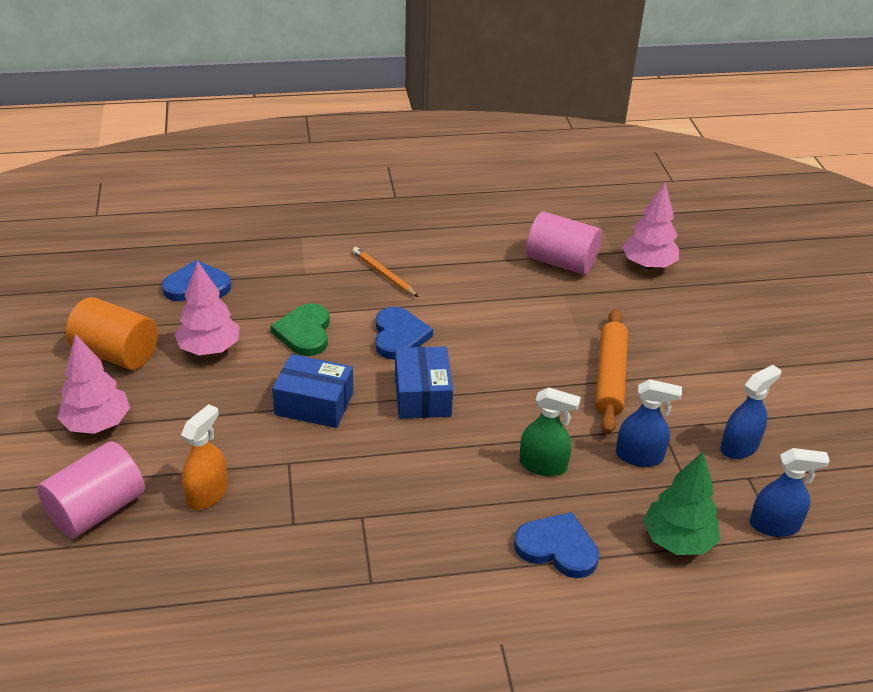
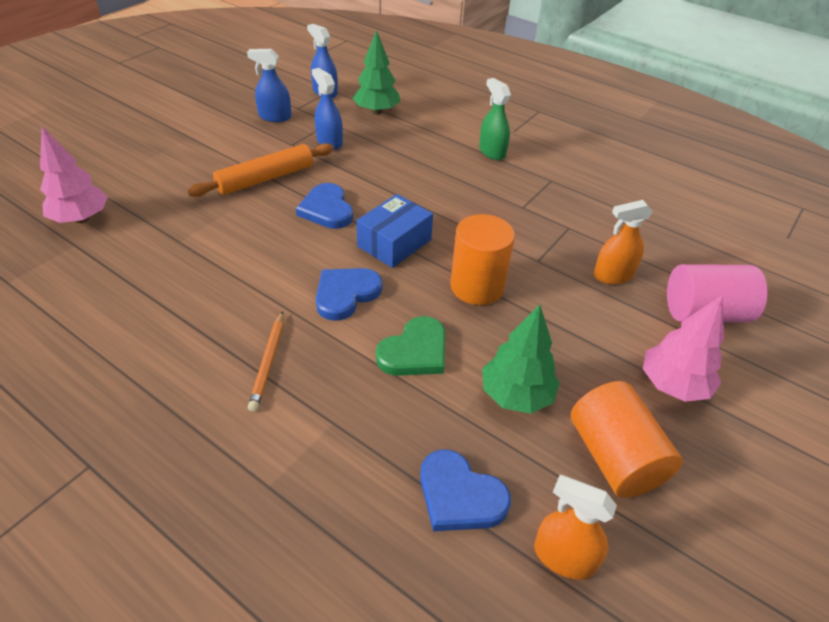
camera: 135 degrees left, 5 degrees up
pink tree [175,261,240,355] -> green tree [482,304,560,414]
blue box [272,354,353,428] -> orange cylinder [450,214,515,305]
blue heart [514,512,599,578] -> blue heart moved to [296,183,353,229]
green spray bottle [519,387,581,476] -> green spray bottle moved to [479,78,511,160]
pink cylinder [526,211,602,275] -> none
none -> orange spray bottle [534,475,617,580]

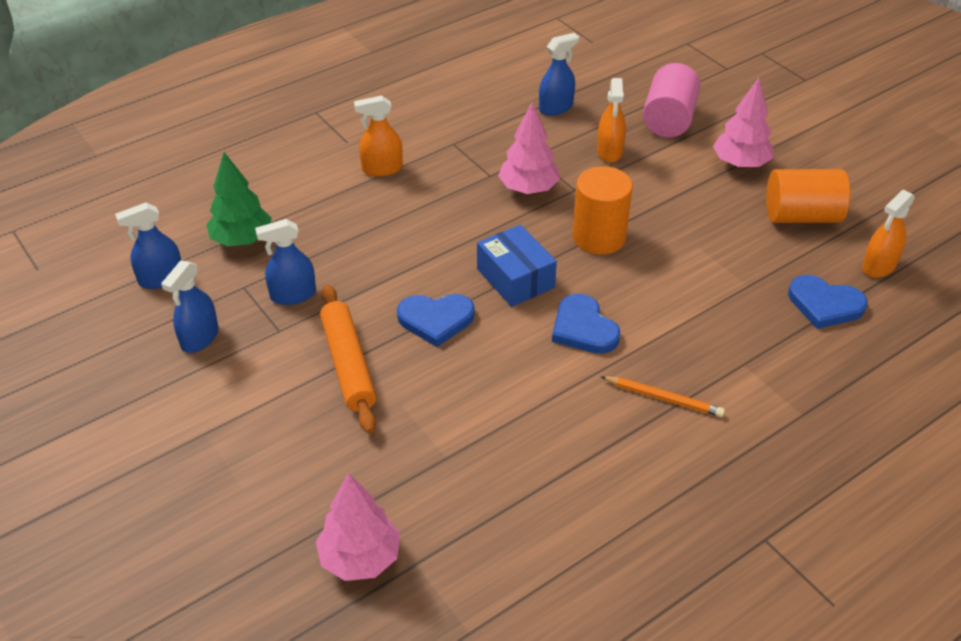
camera: 70 degrees left, 0 degrees up
green heart [376,316,446,376] -> none
blue heart [420,449,511,531] -> blue heart turned 60 degrees clockwise [788,275,867,329]
green spray bottle [479,78,511,160] -> orange spray bottle [354,95,403,177]
green tree [482,304,560,414] -> none
none -> pink tree [498,102,560,194]
none -> blue spray bottle [539,33,579,116]

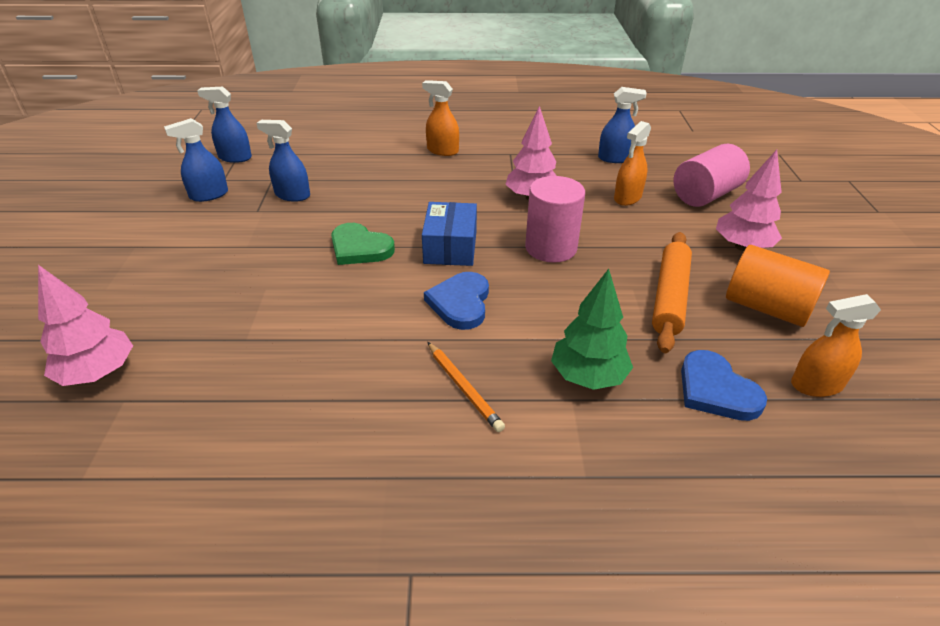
camera: 35 degrees right, 5 degrees down
green tree [206,152,272,247] -> green tree moved to [551,269,633,390]
orange rolling pin [320,285,377,434] -> orange rolling pin moved to [652,232,692,353]
blue heart [397,294,475,347] -> green heart [331,223,395,265]
orange cylinder [572,166,633,254] -> pink cylinder [525,176,585,263]

